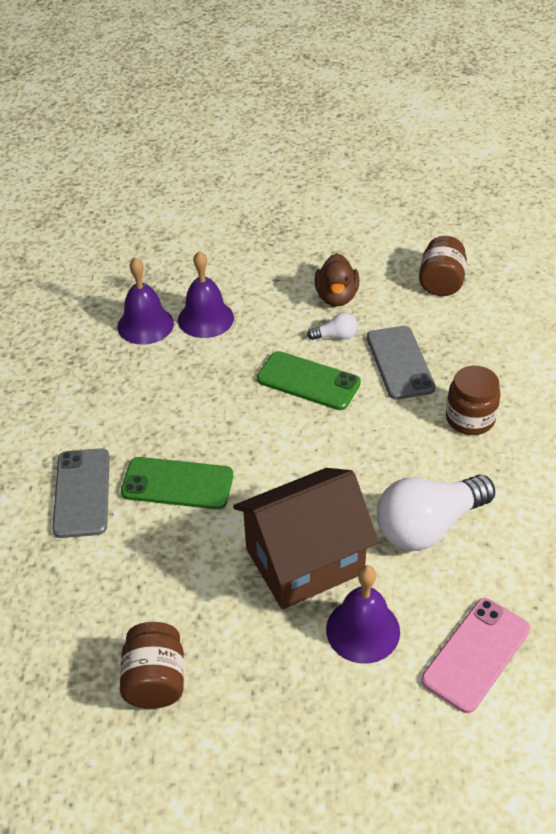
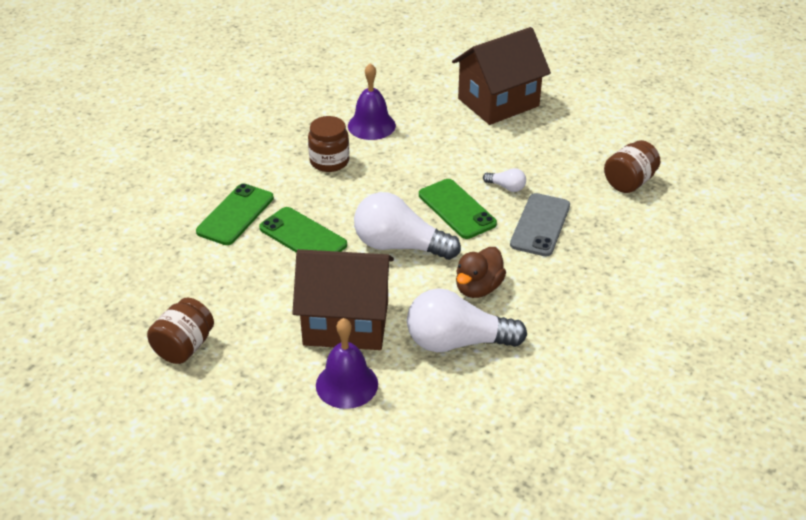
camera: 30 degrees right, 5 degrees down
grey phone [52,448,110,538] -> green phone [196,183,274,245]
purple bell [178,251,234,338] -> none
brown duck [314,253,359,306] -> brown duck moved to [456,247,506,298]
pink phone [421,598,530,713] -> none
brown jar [446,366,501,435] -> brown jar moved to [308,116,349,172]
none -> white light bulb [354,192,461,260]
none -> brown house [452,27,551,125]

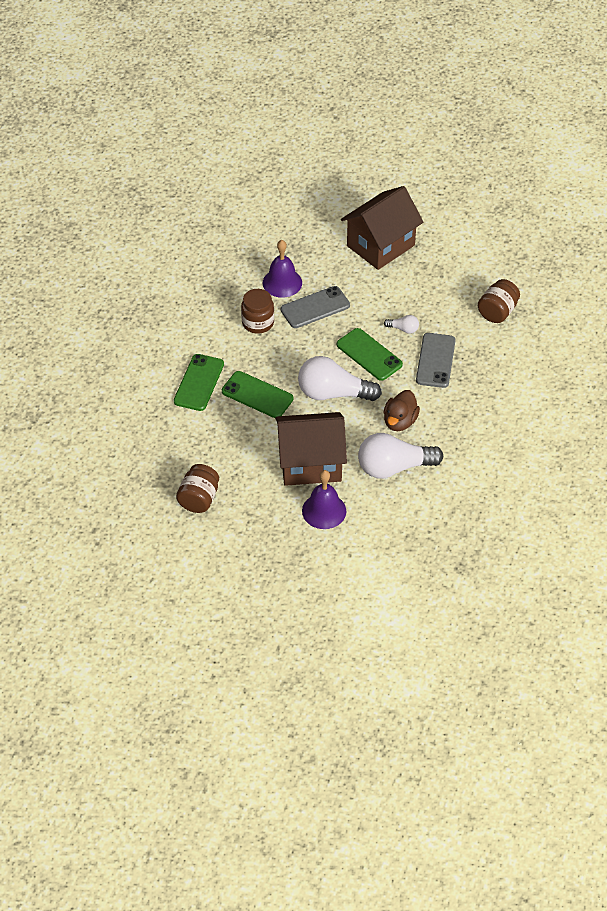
camera: 10 degrees left, 10 degrees up
none -> grey phone [281,286,350,328]

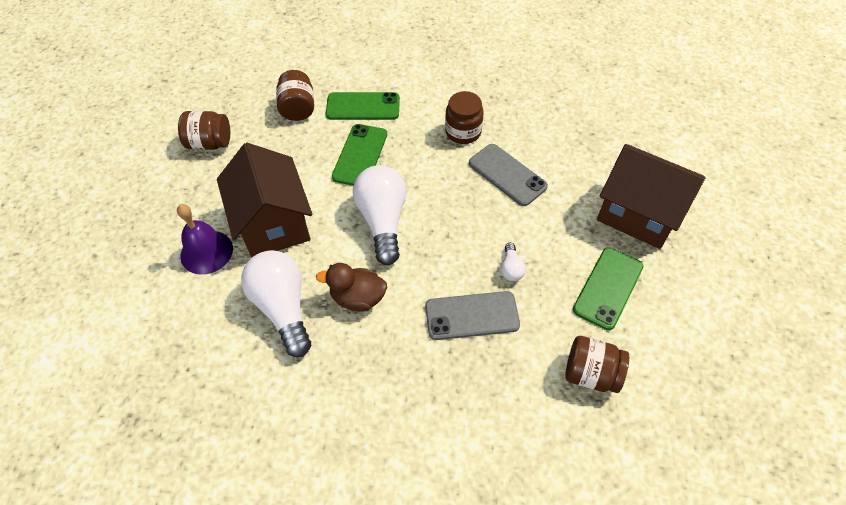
camera: 75 degrees right, 5 degrees up
purple bell [263,240,302,298] -> none
green phone [337,328,403,381] -> green phone moved to [573,247,644,330]
none -> brown jar [276,70,314,121]

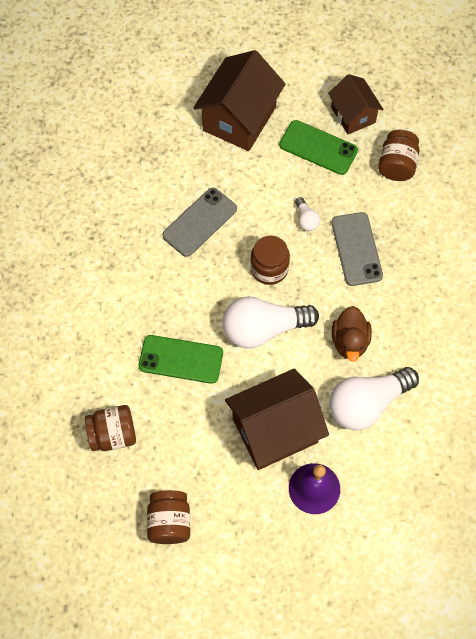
camera: 95 degrees left, 10 degrees up
green phone [326,92,400,120] -> none
brown jar [445,91,484,144] -> brown jar moved to [250,235,290,285]
white light bulb [501,243,526,281] -> white light bulb turned 75 degrees clockwise [295,197,320,231]
none -> brown house [328,74,383,134]

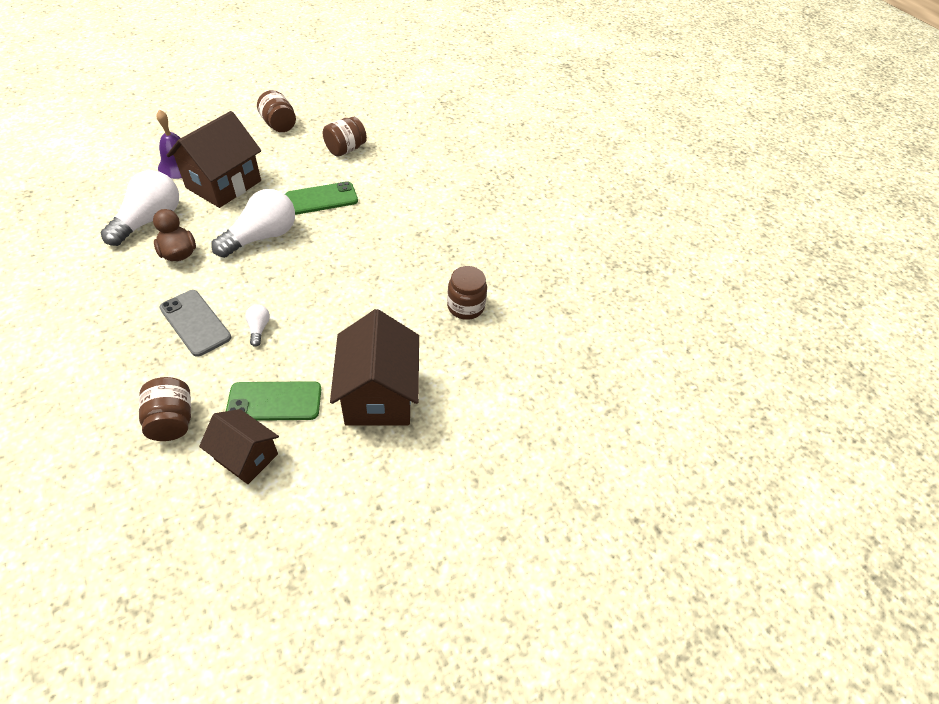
camera: 145 degrees right, 15 degrees down
grey phone [162,188,237,257] -> none
brown jar [250,235,290,285] -> brown jar moved to [447,266,487,320]
white light bulb [295,197,320,231] -> white light bulb turned 45 degrees clockwise [245,304,270,347]

